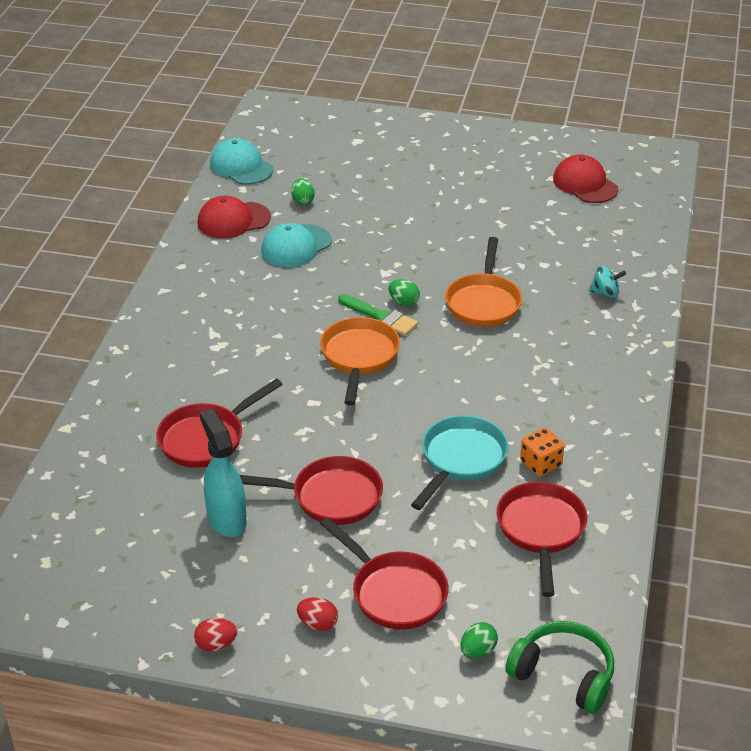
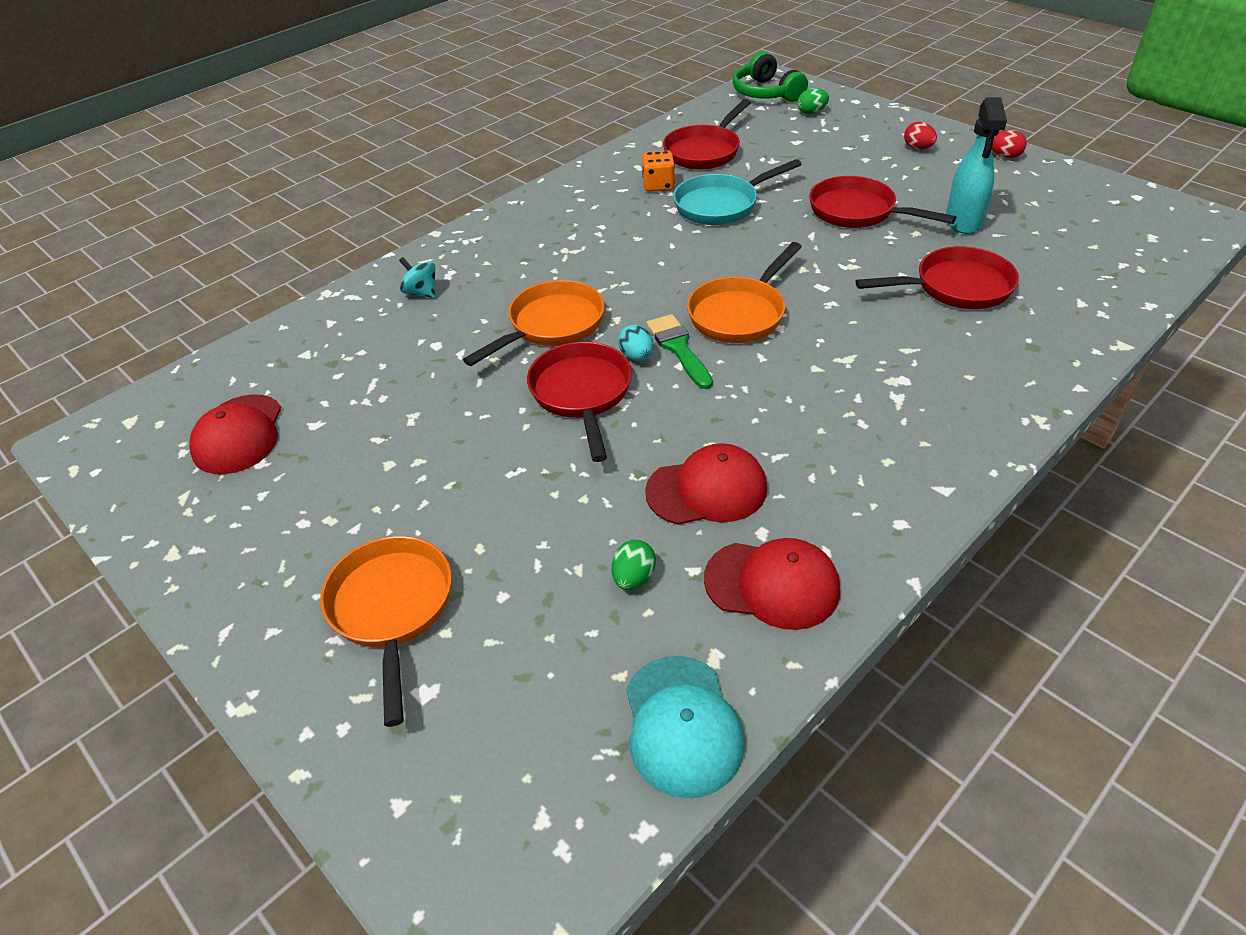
camera: 145 degrees left, 5 degrees up
turquoise cap [261,223,332,267] -> red cap [645,443,767,525]
red pan [320,517,448,630] -> red pan moved to [527,342,632,462]
green egg [389,279,420,306] -> turquoise egg [618,325,654,361]
none -> orange pan [320,536,452,727]

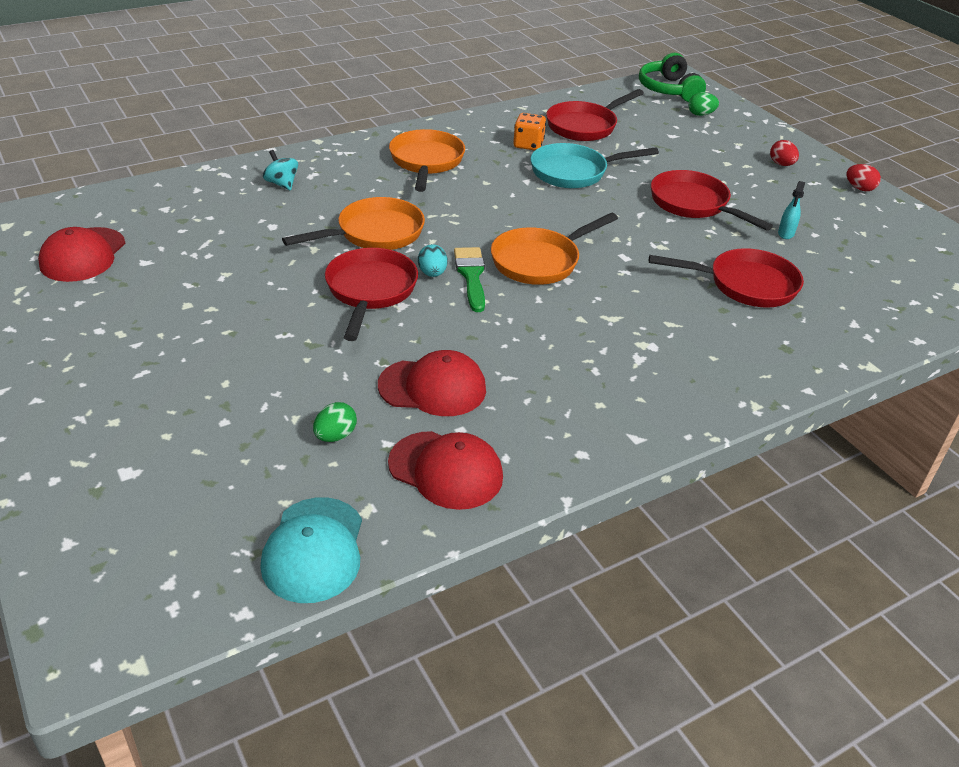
camera: 10 degrees right, 5 degrees down
orange pan [320,536,452,727] -> orange pan moved to [389,129,465,192]
turquoise spray bottle [946,97,1007,234] -> turquoise spray bottle [778,181,805,239], size x0.49

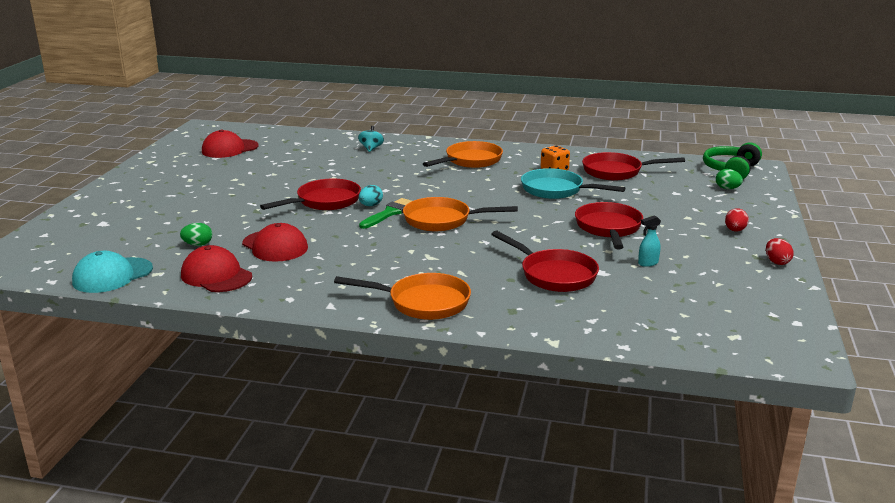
camera: 45 degrees right, 15 degrees down
orange pan [282,197,425,250] -> orange pan moved to [334,273,471,320]
red cap [388,431,503,510] -> red cap turned 150 degrees clockwise [181,245,252,292]

